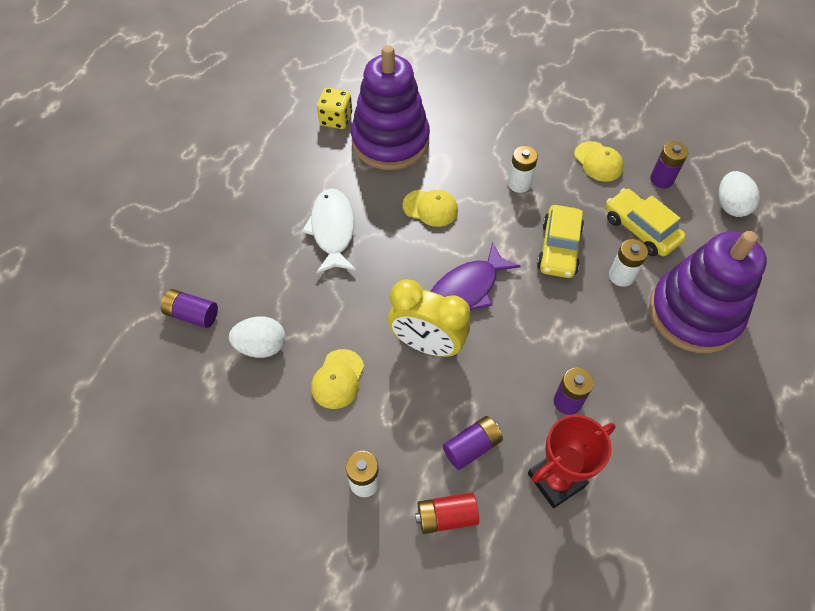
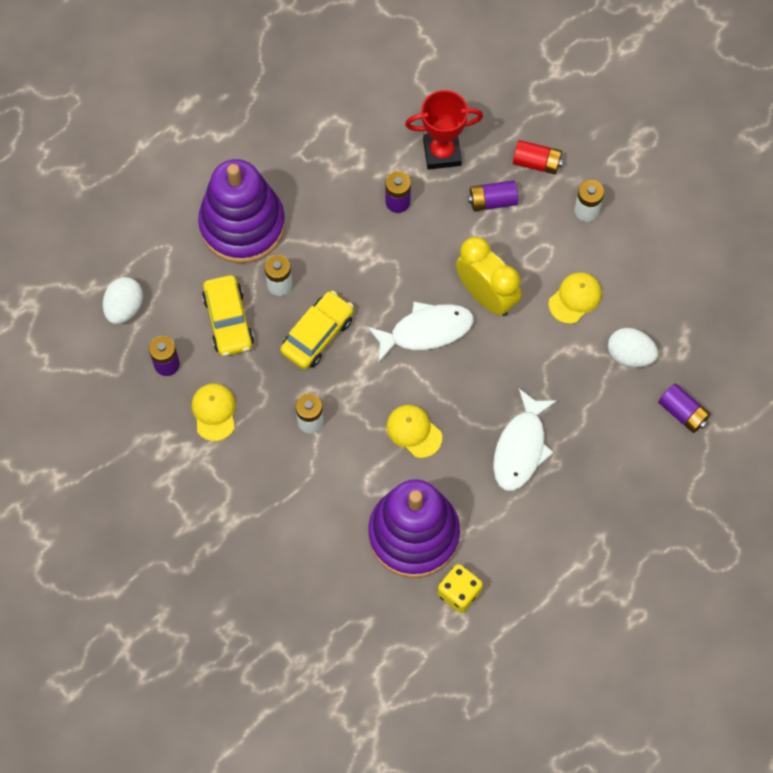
camera: 155 degrees left, 10 degrees up
purple fish [430,242,521,310] -> white fish [367,302,474,362]

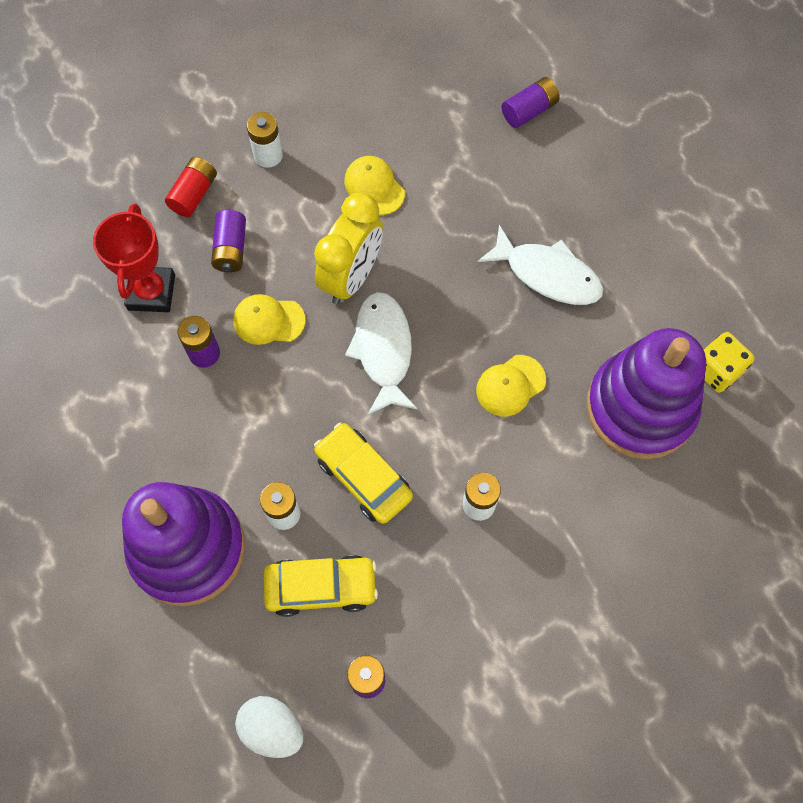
camera: 80 degrees left, 0 degrees up
yellow cap [192,384,236,441] -> yellow cap moved to [233,294,306,345]
yellow clock [456,237,521,316] -> yellow clock turned 150 degrees clockwise [314,192,383,304]
white egg [608,328,658,368] -> none

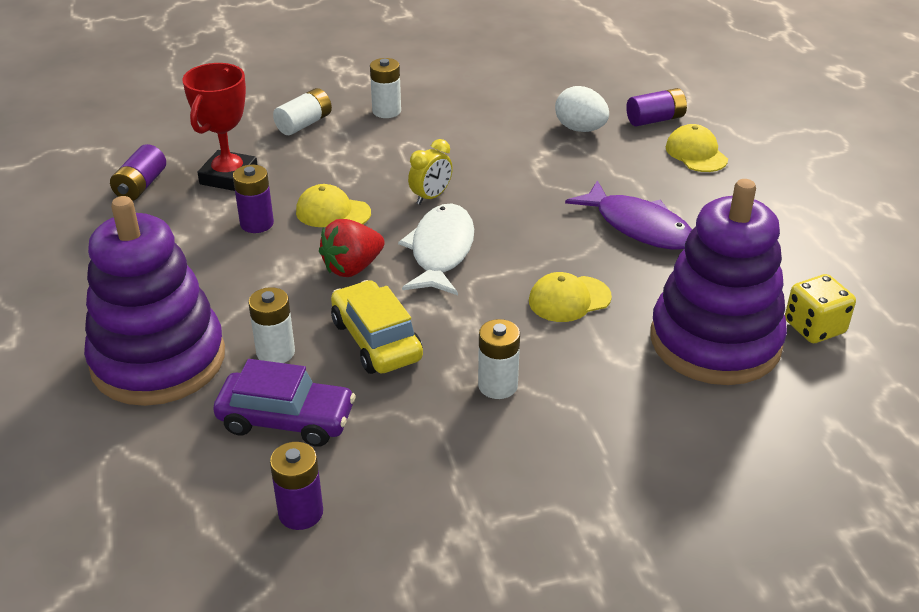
camera: 15 degrees right, 30 degrees down
red battery [165,157,217,217] -> white battery [273,88,332,135]
purple battery [211,210,246,272] -> purple battery moved to [110,144,166,201]
white egg [235,696,303,758] -> white egg moved to [555,86,609,132]
yellow car [263,555,378,617] -> purple car [213,359,356,447]
yellow clock [314,192,383,304] -> yellow clock [408,139,453,205], size x0.53
yellow cap [344,156,405,215] -> yellow cap moved to [666,124,728,172]
white fish [478,225,603,305] -> purple fish [565,180,692,250]
none -> red strawberry [319,219,385,277]

